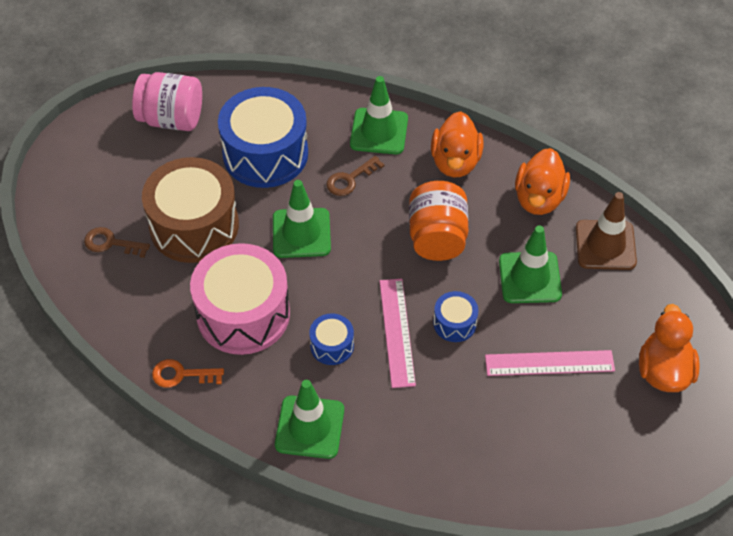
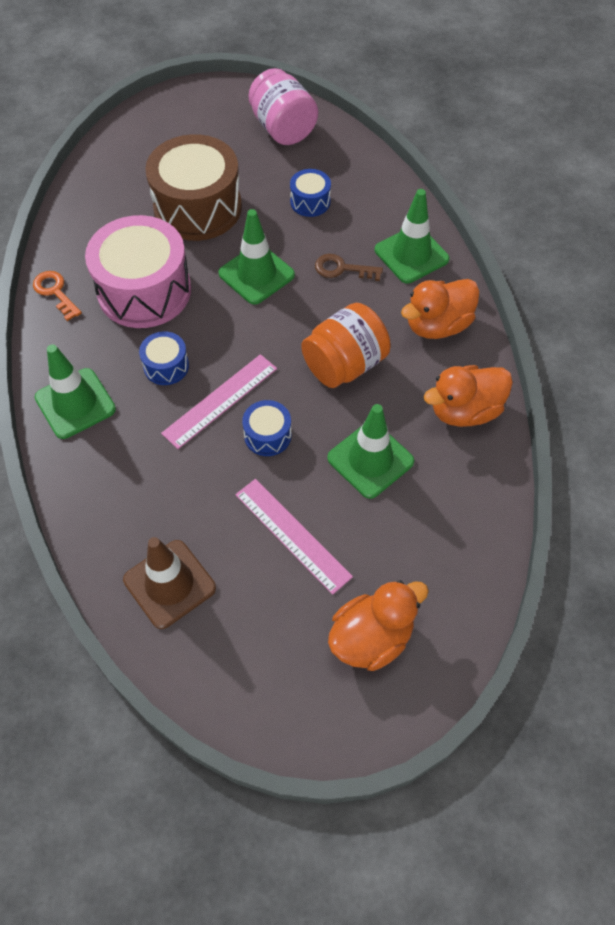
camera: 50 degrees right, 5 degrees up
brown key [84,227,150,258] -> none
blue drum [218,87,308,188] -> blue drum [290,169,331,217], size x0.46
brown traffic cone [576,192,637,270] -> brown traffic cone moved to [123,537,216,629]

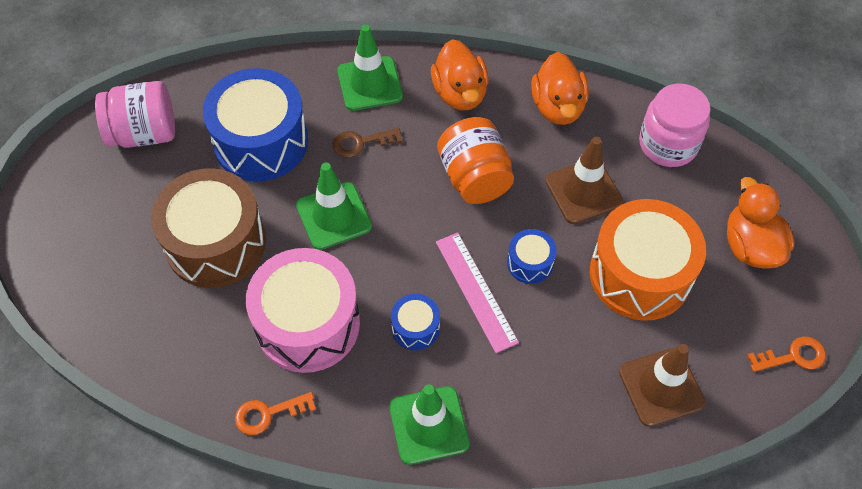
camera: 70 degrees left, 0 degrees up
pink ruler [235,479,353,595] -> orange drum [590,199,706,321]
blue drum [290,169,331,217] -> blue drum [203,68,308,181], size x2.17
brown key [315,254,383,281] -> brown key turned 45 degrees clockwise [333,128,402,158]
green traffic cone [327,404,414,499] -> brown traffic cone [546,137,623,224]
none -> pink jar [639,84,711,167]
none -> orange key [747,337,826,372]

